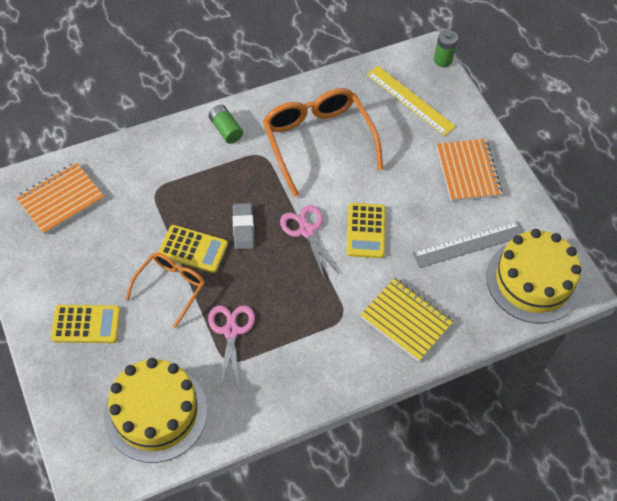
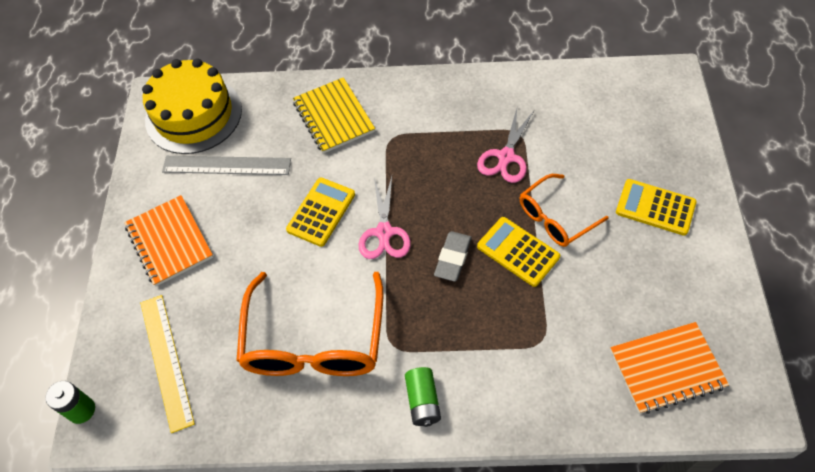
camera: 150 degrees left, 0 degrees up
yellow cake [104,358,207,463] -> none
orange notebook [437,139,502,202] -> orange notebook turned 45 degrees counterclockwise [124,195,213,286]

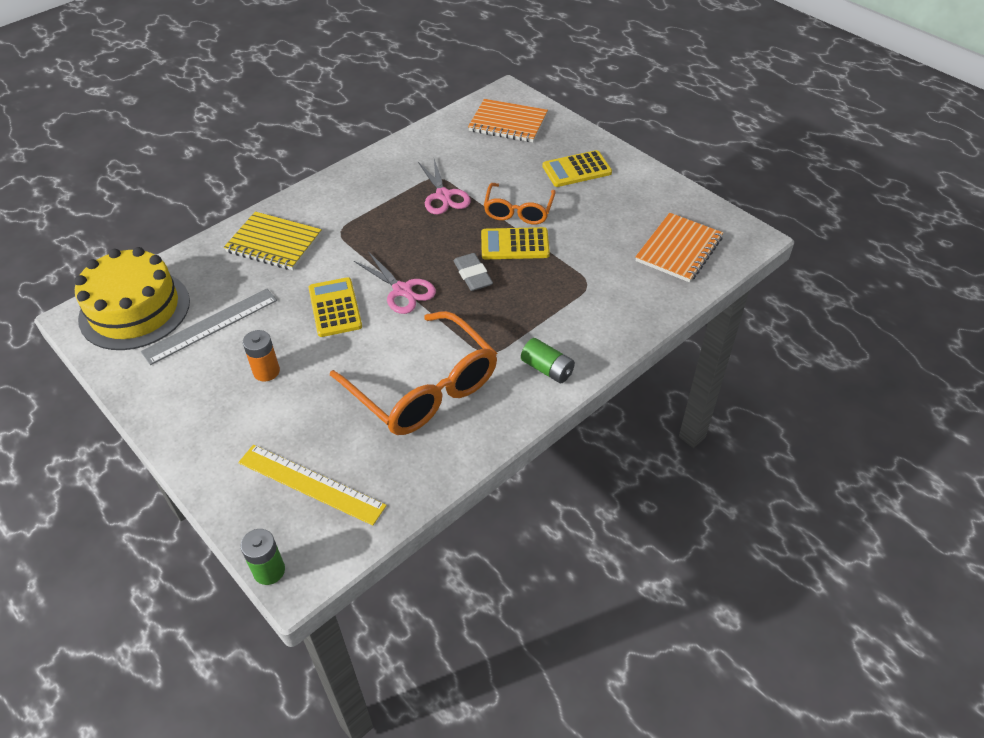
camera: 45 degrees left, 10 degrees down
orange notebook [124,195,213,286] -> orange notebook moved to [468,99,548,142]
none -> orange battery [243,330,280,382]

